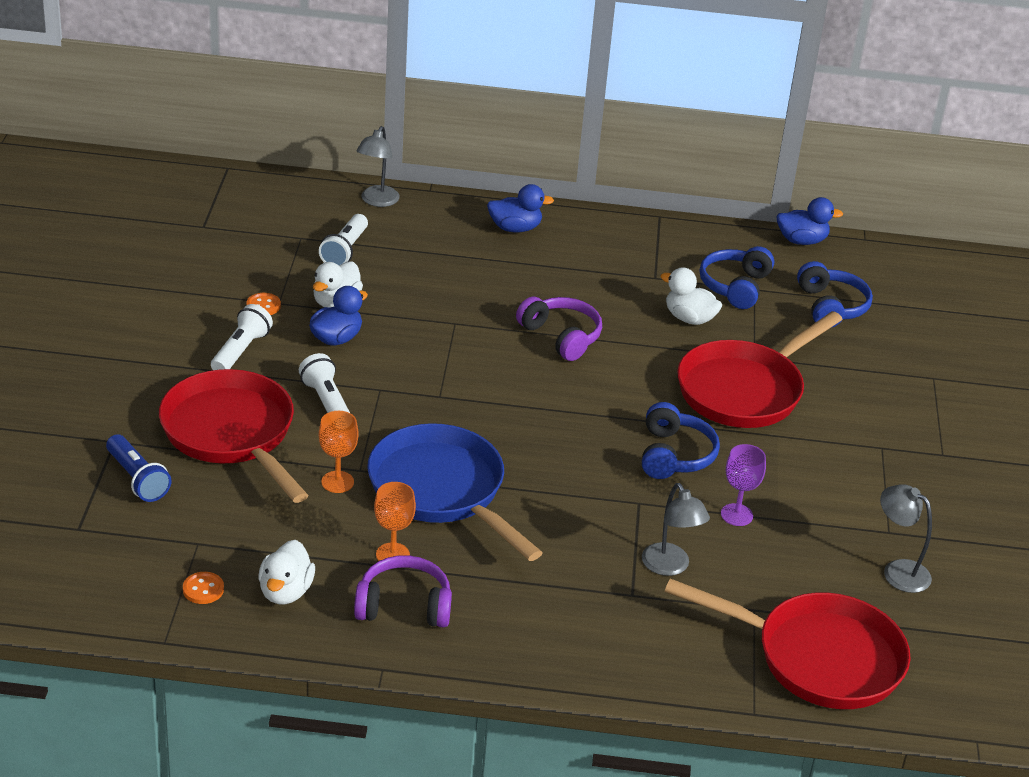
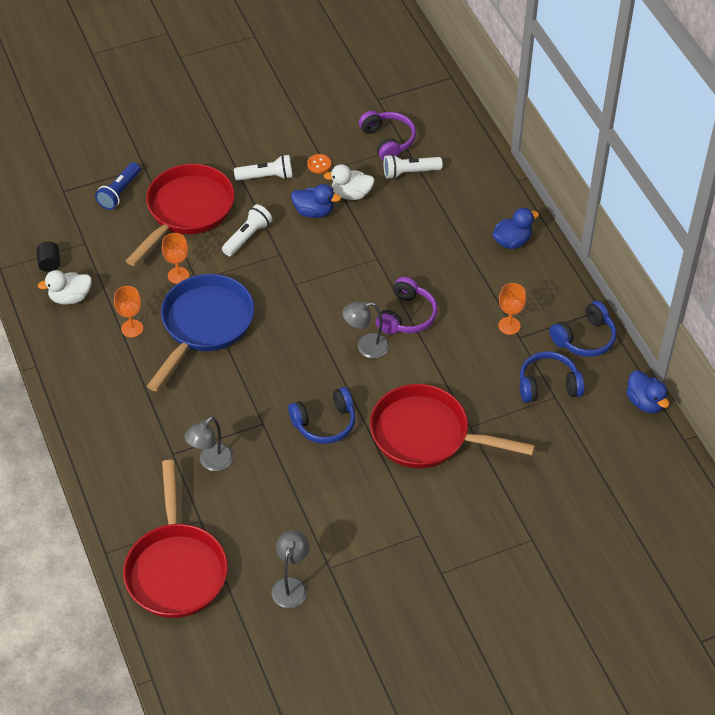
camera: 65 degrees right, 15 degrees up
orange button [183,572,224,604] -> black cylinder [36,241,60,272]
purple headphones [354,555,452,627] -> purple headphones moved to [359,111,416,161]
grey lamp [356,126,400,207] -> grey lamp moved to [342,301,390,358]
blue duck [487,184,554,233] -> blue duck turned 90 degrees counterclockwise [493,208,539,249]
white duck [660,267,722,325] -> none
purple goblet [721,444,766,526] -> none
blue headphones [797,261,873,328] -> blue headphones moved to [549,301,616,357]
none -> orange goblet [498,283,526,335]

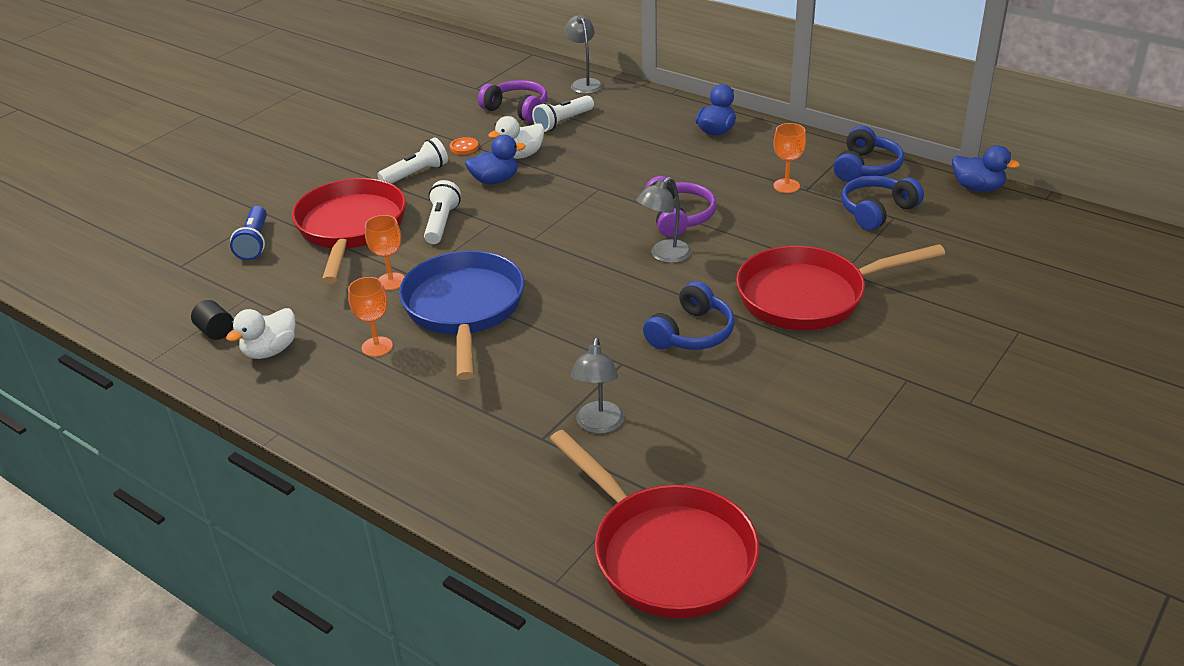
camera: 30 degrees left, 15 degrees down
grey lamp [272,530,310,608] -> grey lamp moved to [564,14,603,94]

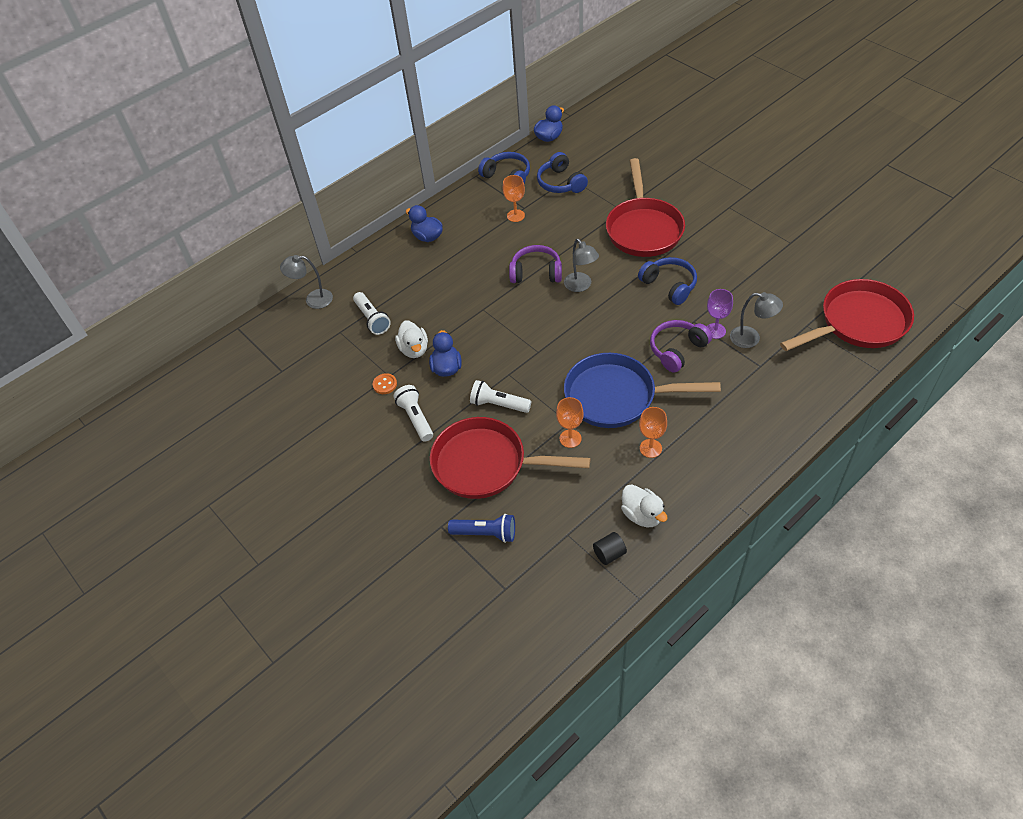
camera: 75 degrees left, 15 degrees up
purple headphones [478,80,547,122] -> purple headphones moved to [650,320,712,373]
none -> purple goblet [707,289,733,339]

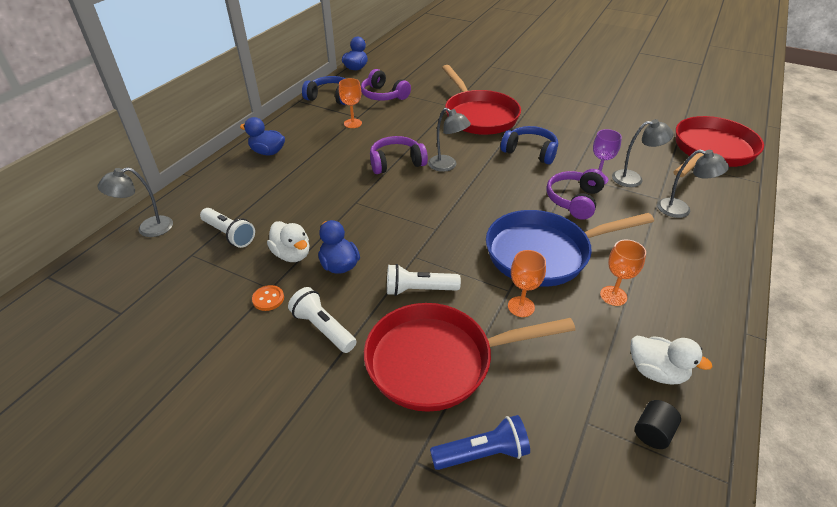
camera: 25 degrees left, 10 degrees down
blue headphones [537,152,588,193] -> purple headphones [361,69,411,101]
none -> grey lamp [657,150,729,218]

